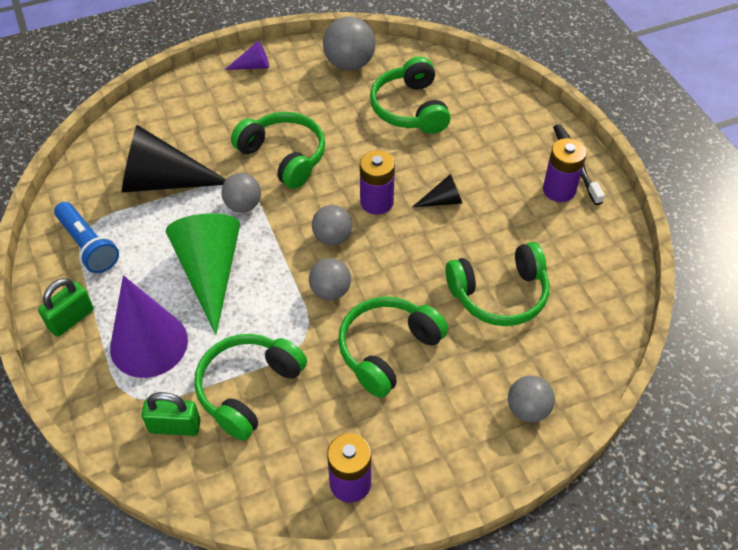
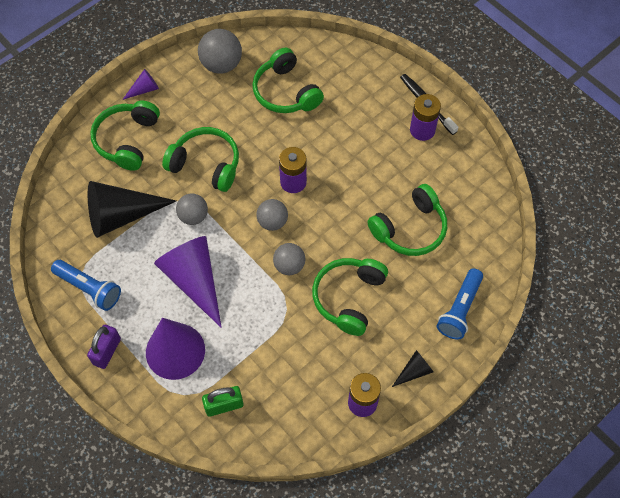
camera: 20 degrees left, 10 degrees up
green padlock [38,278,94,337] -> purple padlock [87,325,121,369]
green cone [166,213,240,335] -> purple cone [154,236,222,328]
green headphones [194,334,307,441] -> green headphones moved to [90,101,160,171]
black cone [412,174,463,207] -> black cone moved to [392,350,433,387]
grey ball [508,376,555,422] -> blue flashlight [437,268,483,340]

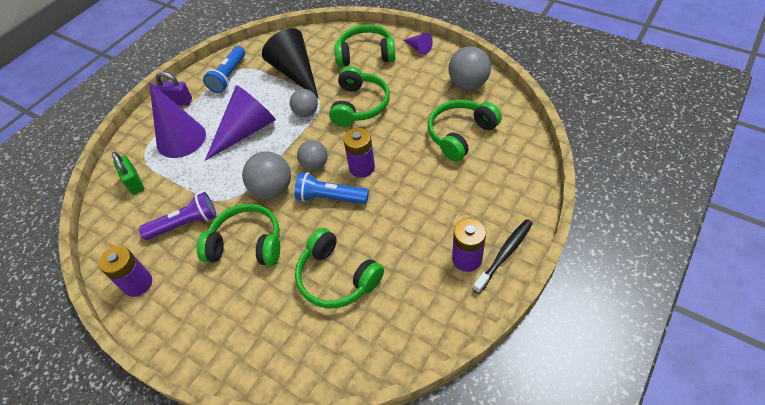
camera: 80 degrees right, 10 degrees down
grey ball [273,243,306,275] -> grey ball [242,151,291,199], size x1.51
black cone [392,350,433,387] -> none
blue flashlight [437,268,483,340] -> blue flashlight moved to [294,172,369,204]
none -> purple flashlight [139,192,216,240]

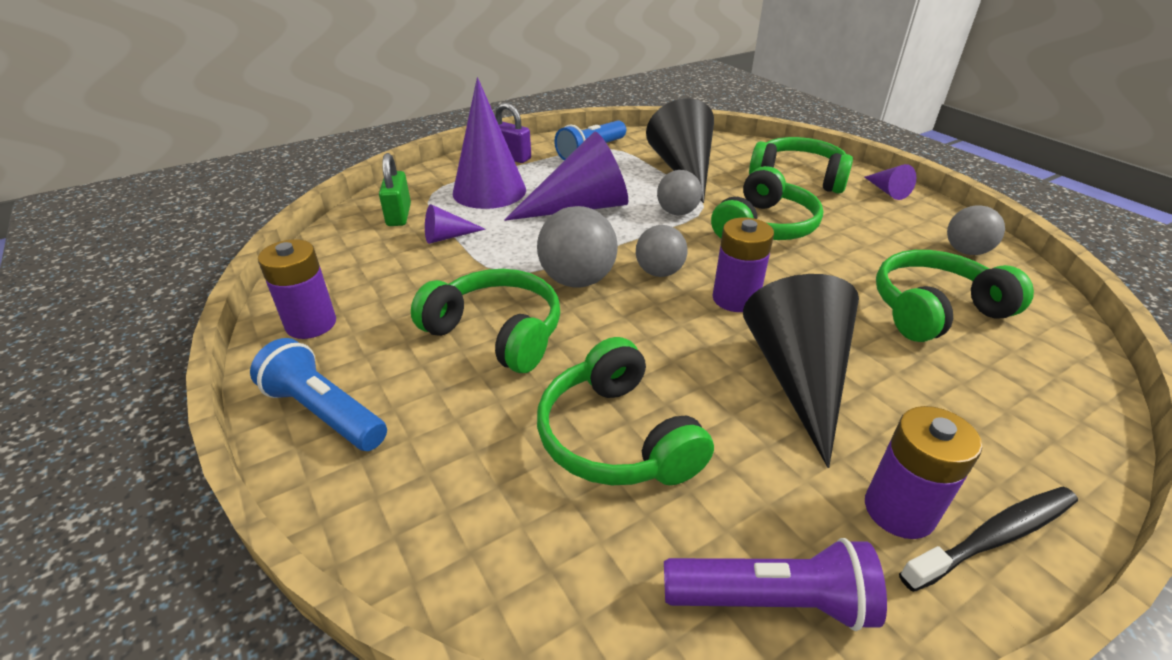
camera: 20 degrees right, 15 degrees down
purple flashlight [139,192,216,240] -> purple flashlight moved to [664,538,887,631]
blue flashlight [294,172,369,204] -> blue flashlight moved to [250,338,387,451]
grey ball [448,46,491,90] -> grey ball [947,205,1005,255], size x0.66
none -> purple cone [425,204,486,244]
none -> black cone [743,274,859,468]

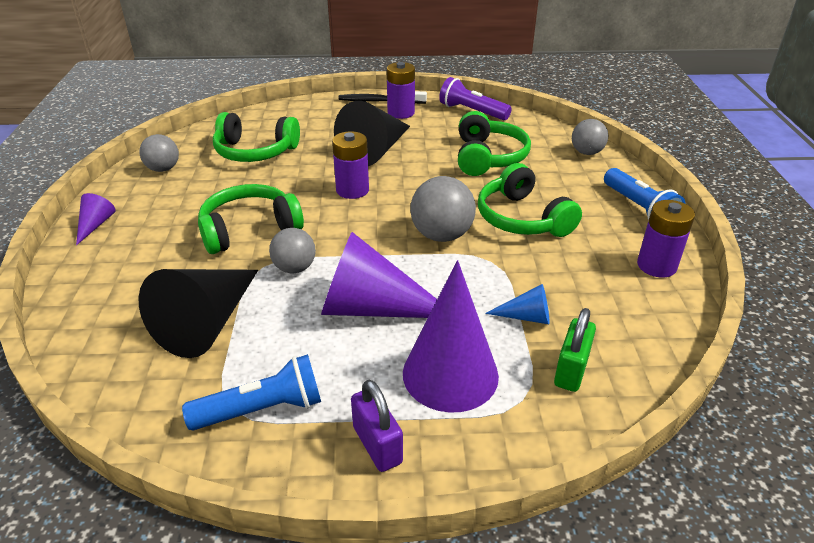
camera: 150 degrees left, 0 degrees up
purple cone [425,204,486,244] -> blue cone [485,284,550,324]
grey ball [636,225,688,277] -> grey ball moved to [572,119,608,155]
green headphones [749,137,853,193] -> none

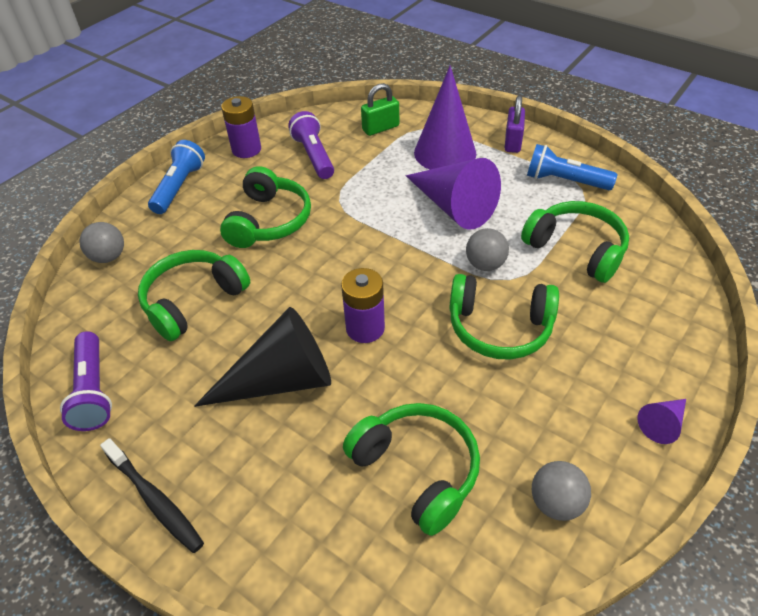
camera: 140 degrees left, 10 degrees up
black cone [138,269,258,358] -> green headphones [521,201,629,283]
purple battery [387,62,415,119] -> none
grey ball [410,176,476,242] -> none
blue cone [485,284,550,324] -> none
none -> purple flashlight [288,111,334,179]

